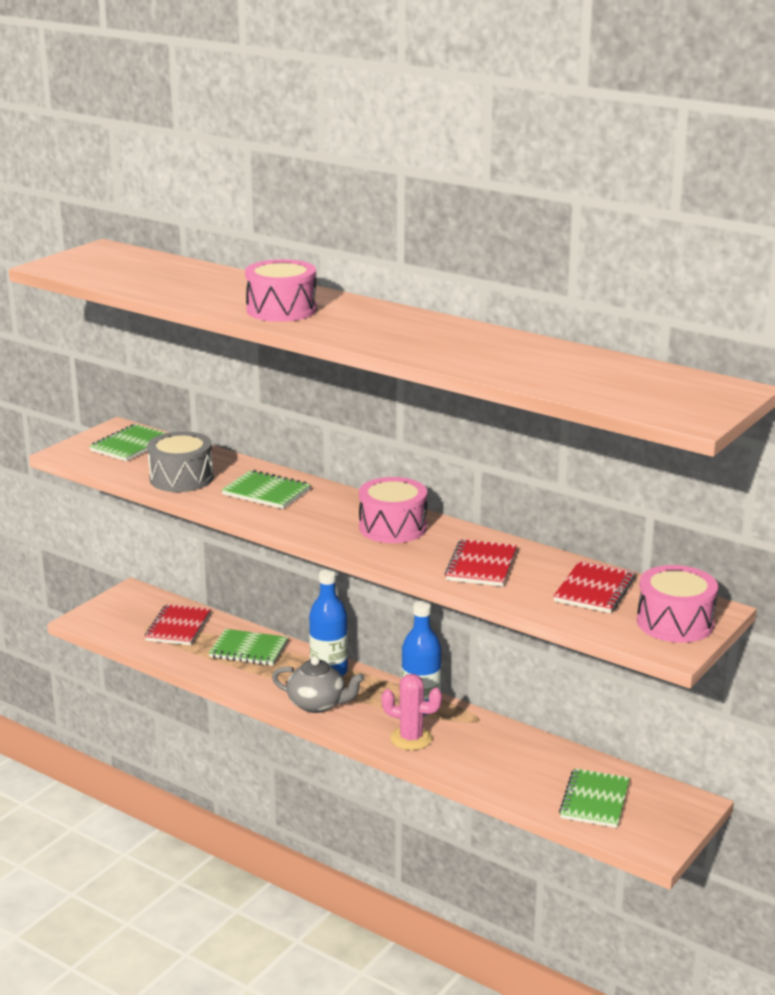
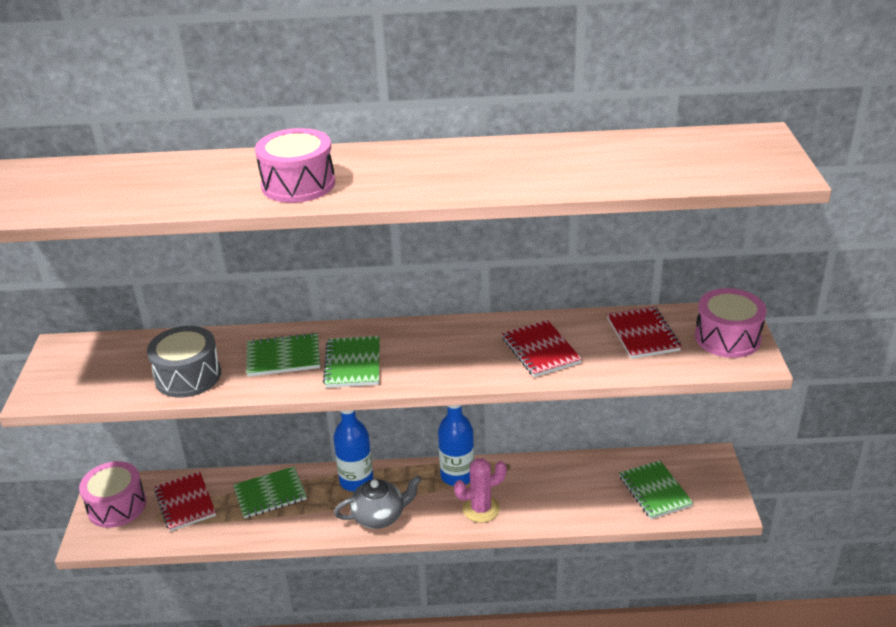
camera: 35 degrees left, 10 degrees up
green notebook [89,424,166,461] -> green notebook moved to [323,336,380,388]
pink drum [359,477,427,543] -> pink drum moved to [79,461,146,528]

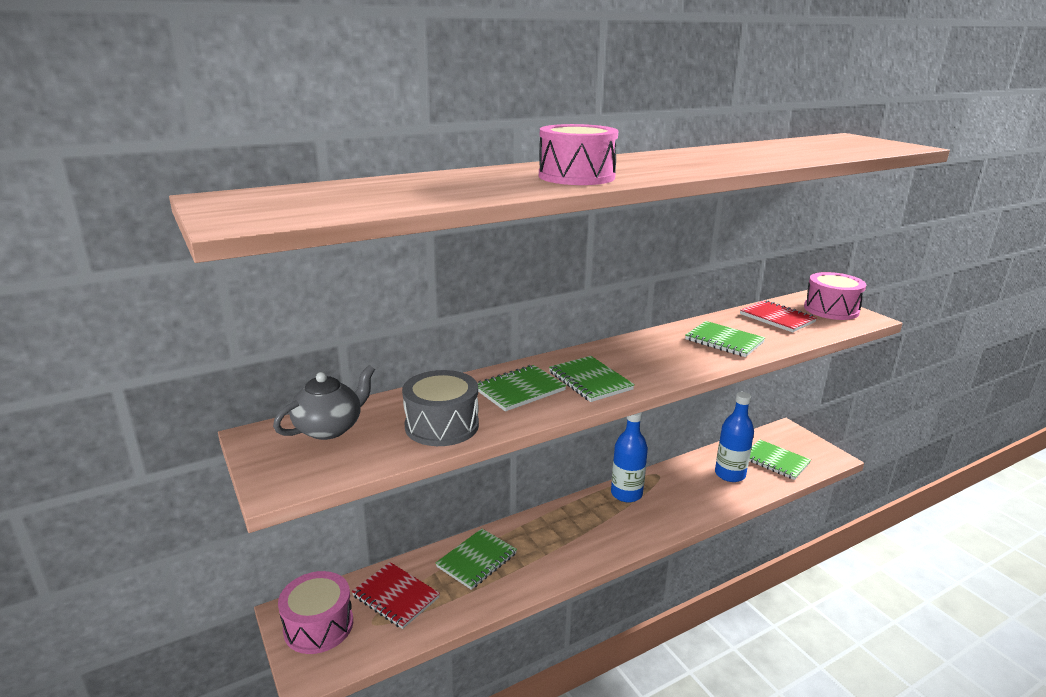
camera: 30 degrees left, 10 degrees down
blue bottle [333,410,373,492] -> blue bottle moved to [715,392,754,482]
grey teapot [334,475,421,529] -> grey teapot moved to [273,365,375,440]
pink cactus [454,458,507,523] -> none
red notebook [502,320,582,377] -> green notebook [685,321,765,357]

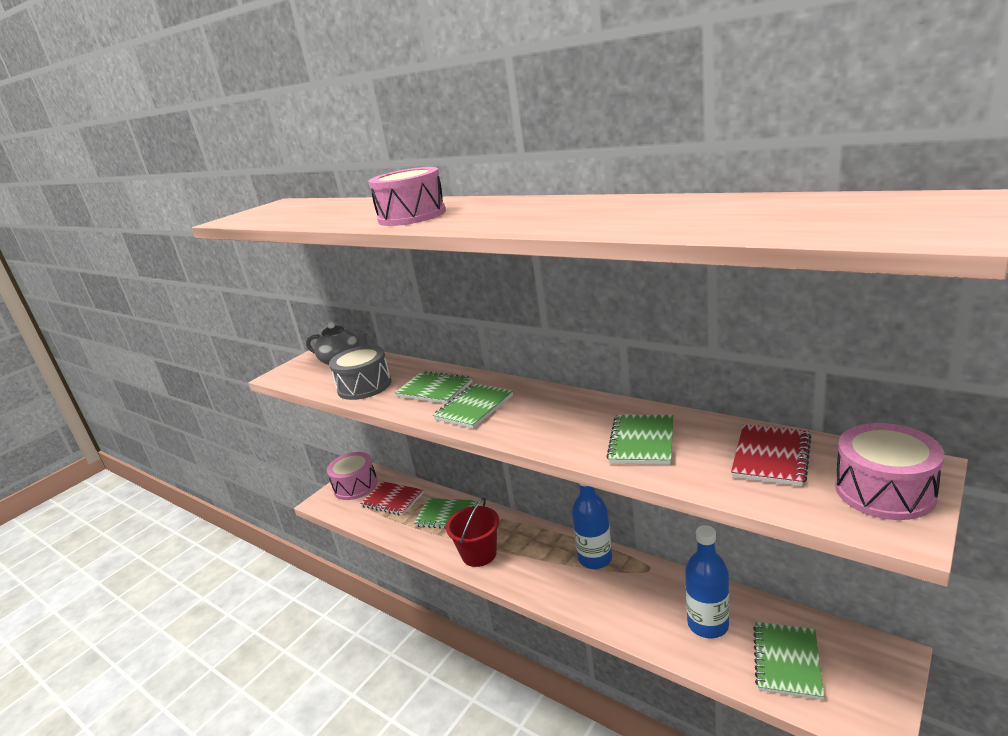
camera: 70 degrees right, 0 degrees up
red notebook [352,562,440,629] -> red notebook turned 75 degrees counterclockwise [360,481,424,516]
none -> red bucket [446,497,499,567]

